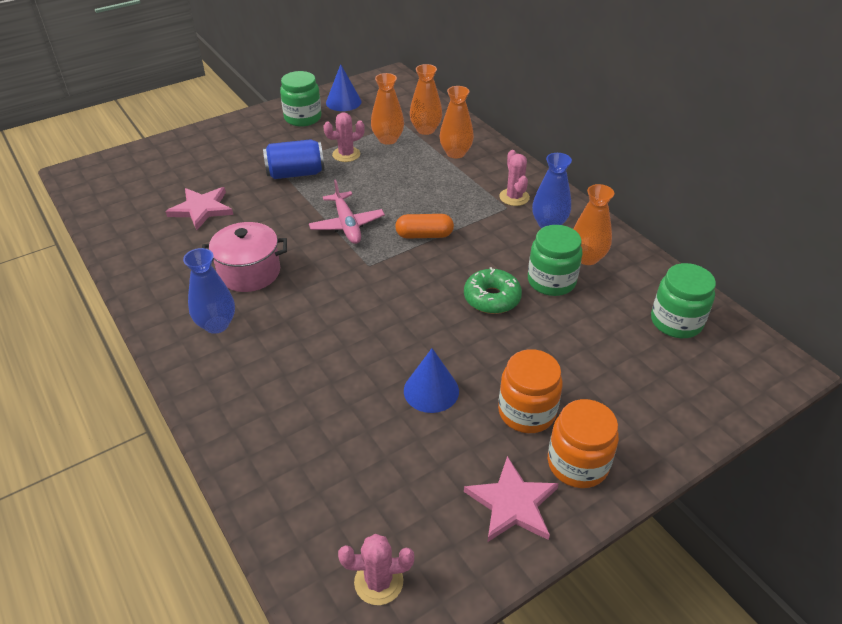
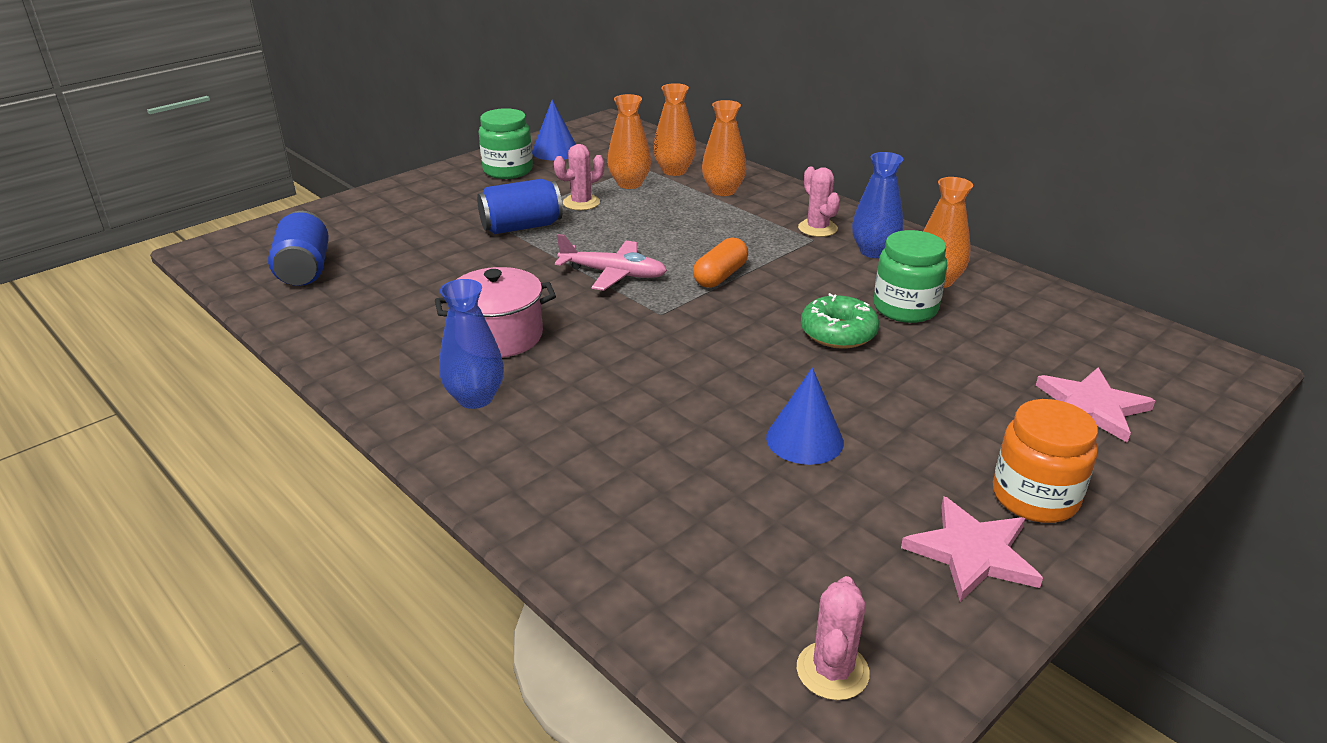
camera: 10 degrees left, 10 degrees down
pink star [166,187,233,231] -> pink star moved to [1036,368,1155,443]
pink plane [309,180,385,244] -> pink plane turned 45 degrees counterclockwise [555,234,667,291]
pink cactus [338,534,414,605] -> pink cactus turned 60 degrees counterclockwise [797,576,870,700]
orange capsule [395,214,454,239] -> orange capsule turned 45 degrees counterclockwise [693,237,748,288]
orange jar [498,349,563,433] -> none
green jar [651,263,716,338] -> none
none -> blue can [268,211,329,286]

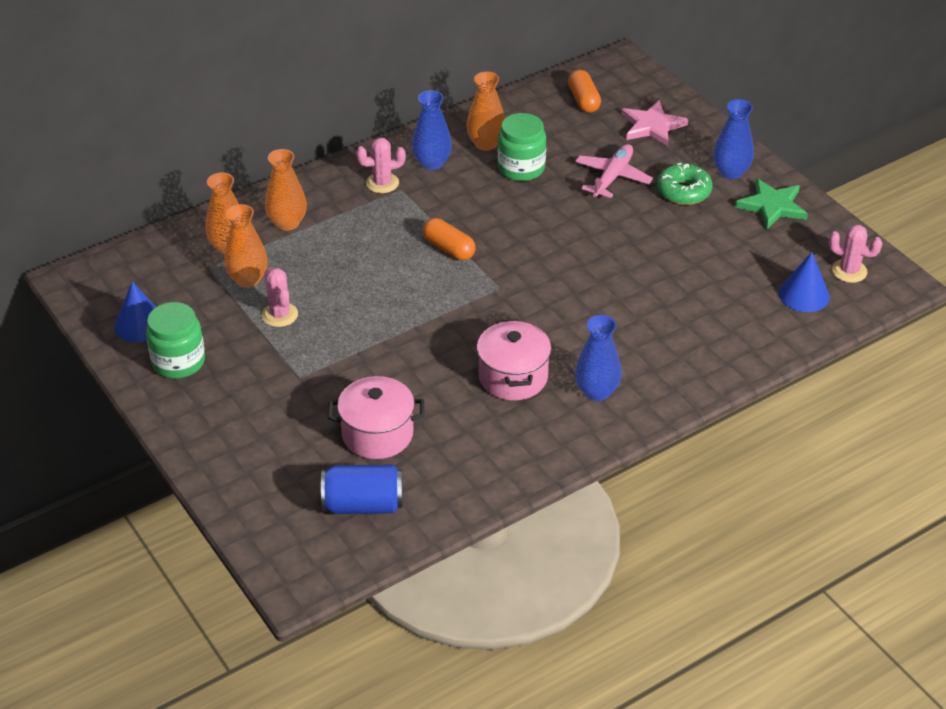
camera: 80 degrees left, 10 degrees up
blue can [477,179,563,234] -> none
pink plane [555,234,667,291] -> pink plane moved to [575,144,653,198]
blue cone [766,368,844,465] -> blue cone moved to [779,252,830,312]
green donut [801,293,879,349] -> green donut moved to [657,163,712,205]
pink star [901,496,1043,602] -> green star [735,178,808,230]
orange jar [993,399,1098,523] -> blue vase [713,99,754,179]
none -> pink pot [328,376,425,459]
none -> orange capsule [568,70,601,113]

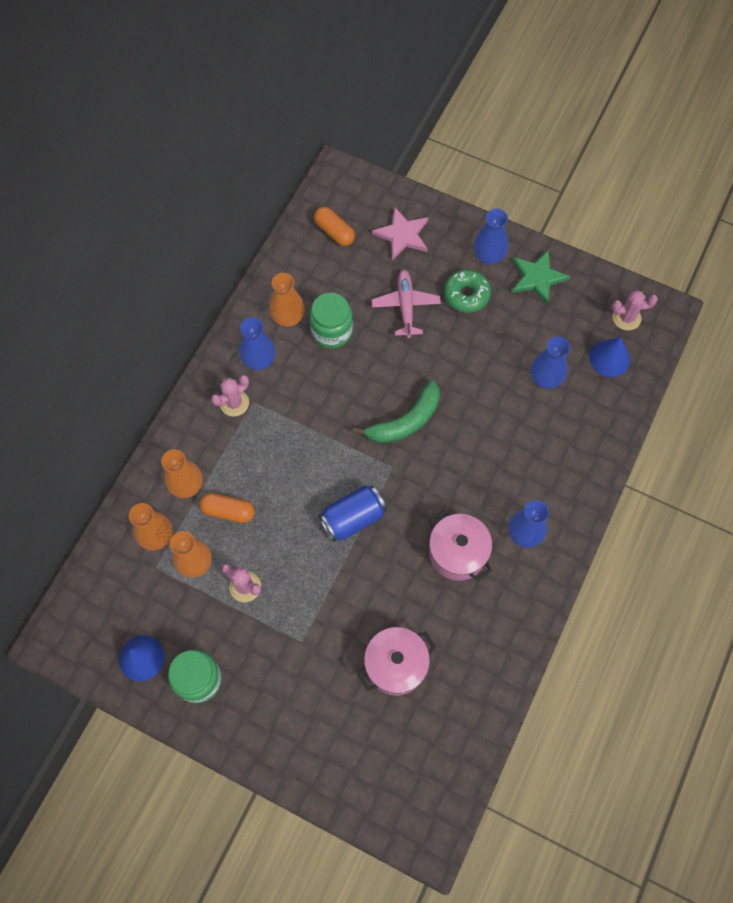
camera: 30 degrees left, 25 degrees up
blue can [321,464,403,514] -> blue can moved to [318,485,387,542]
orange capsule [423,218,476,260] -> orange capsule moved to [199,493,255,523]
none -> green banana [353,380,440,444]
none -> blue vase [531,336,570,389]

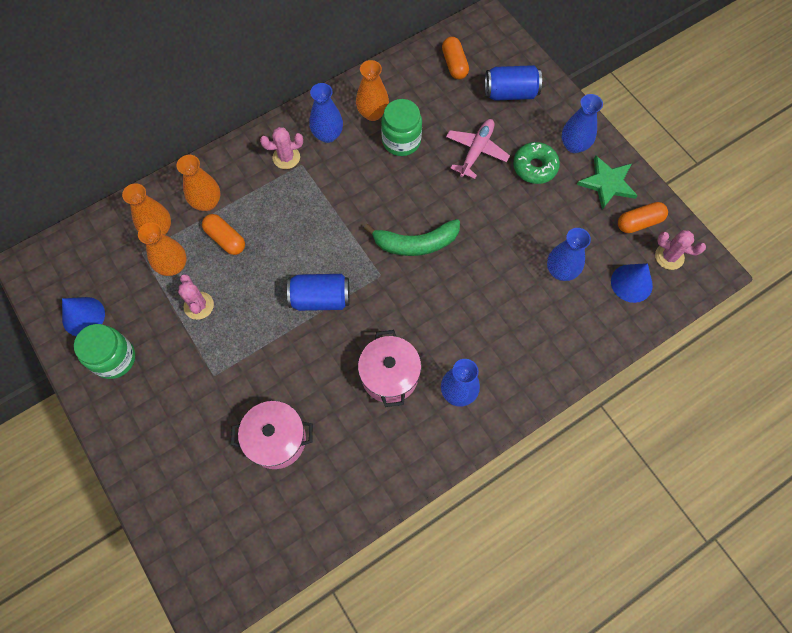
camera: 30 degrees right, 0 degrees up
pink star [372,206,429,260] -> blue can [485,65,542,101]
none -> orange capsule [618,202,668,233]

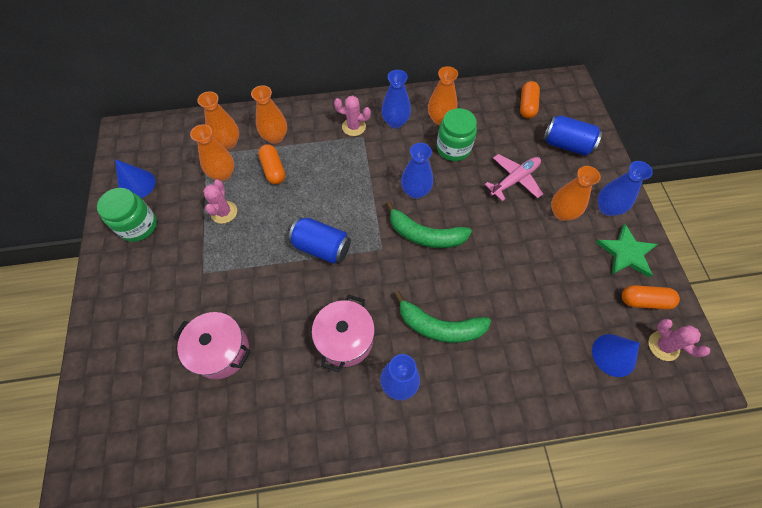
camera: 25 degrees right, 5 degrees down
green donut [513,142,560,184] -> orange vase [551,166,601,221]
blue vase [547,228,591,281] -> blue vase moved to [401,143,433,199]
none -> green banana [394,291,491,343]

